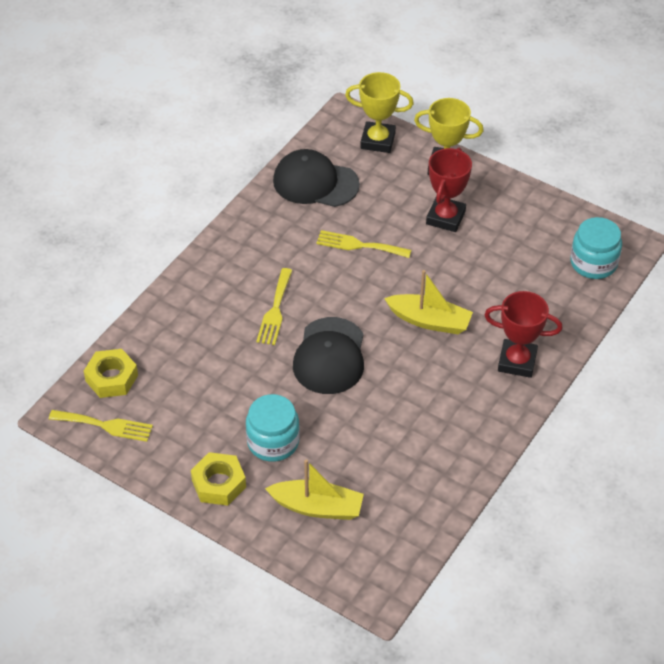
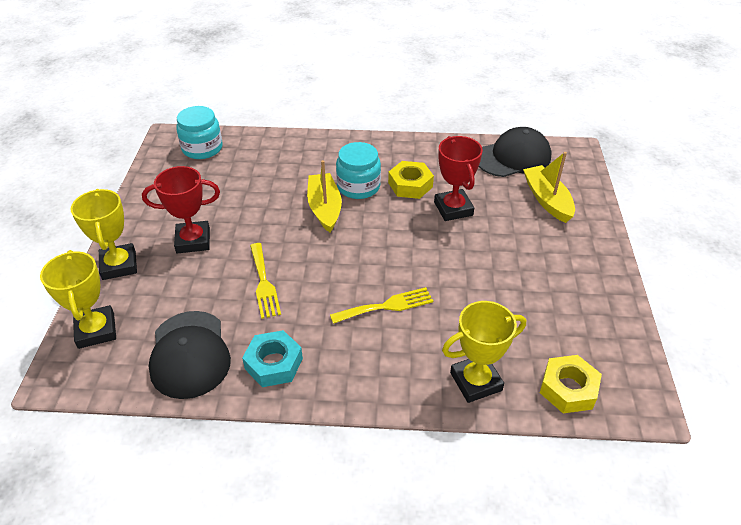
camera: 120 degrees left, 5 degrees down
yellow fork [49,410,153,442] -> none
yellow nut [191,452,246,506] -> yellow nut moved to [388,161,434,199]
turquoise jar [246,394,300,462] -> turquoise jar moved to [336,142,381,199]
black cap [293,317,364,394] -> black cap moved to [479,127,552,177]
red trophy [484,291,562,378] -> red trophy moved to [434,136,483,221]
none -> turquoise nut [242,330,303,387]
none -> yellow trophy [442,301,526,403]

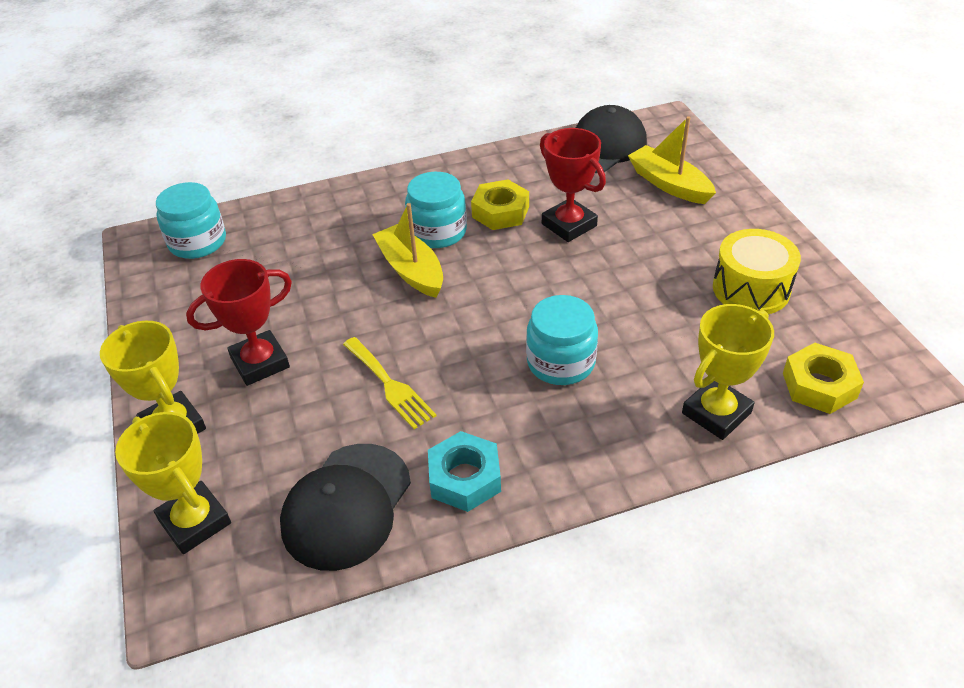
camera: 20 degrees left, 0 degrees up
black cap [149,311,231,399] -> black cap turned 60 degrees clockwise [280,444,411,571]
yellow fork [330,287,433,324] -> turquoise jar [526,295,598,385]
none -> yellow drum [713,229,801,314]

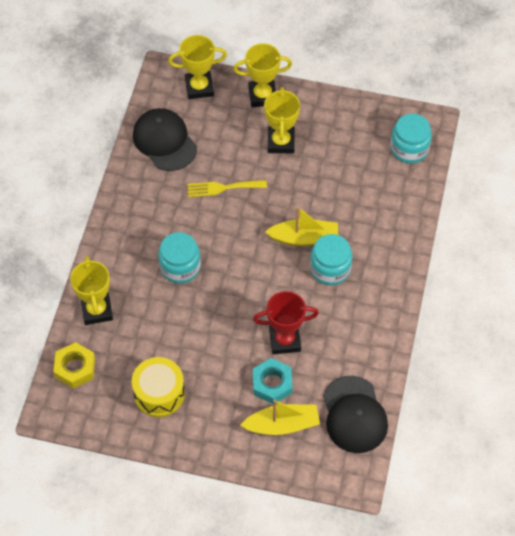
camera: 120 degrees right, 15 degrees up
red trophy [186,259,292,386] -> yellow trophy [264,87,300,153]
turquoise nut [428,431,501,512] -> turquoise nut moved to [253,358,293,404]
yellow nut [471,179,529,230] -> none

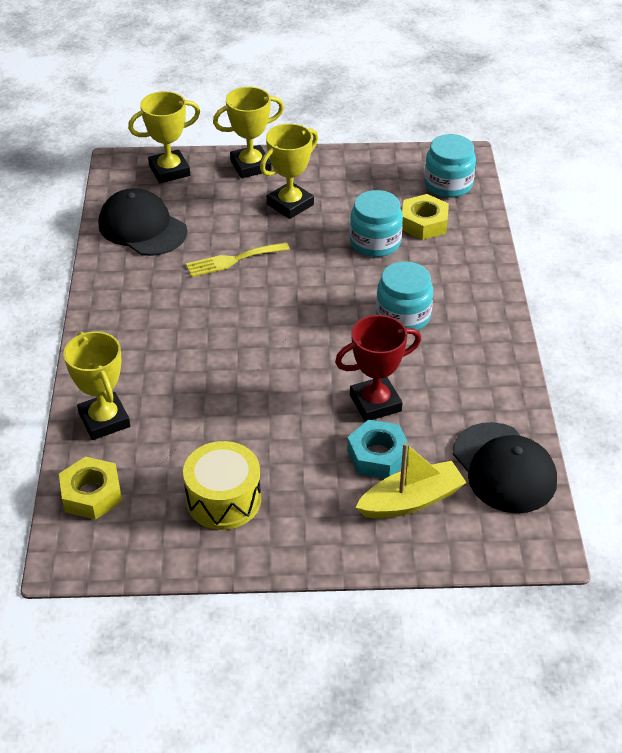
camera: 15 degrees left, 15 degrees down
turquoise jar [158,232,201,284] -> turquoise jar moved to [350,190,403,257]
yellow trophy [264,87,300,153] -> yellow trophy turned 60 degrees clockwise [260,124,318,219]
yellow boat [265,206,338,246] -> none
none -> yellow nut [402,194,449,240]

